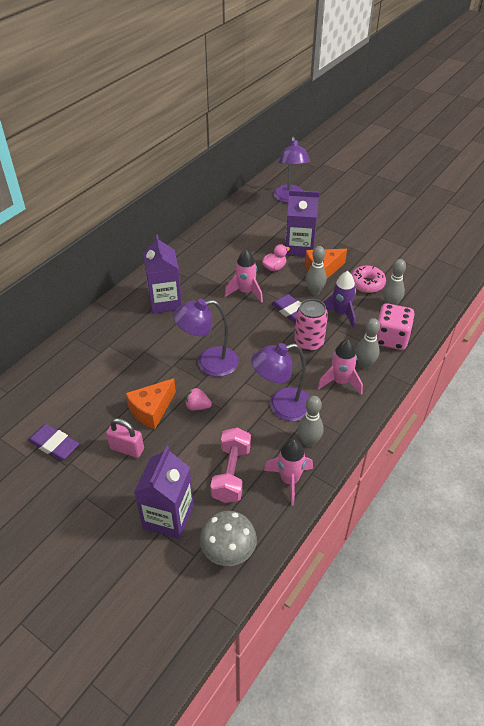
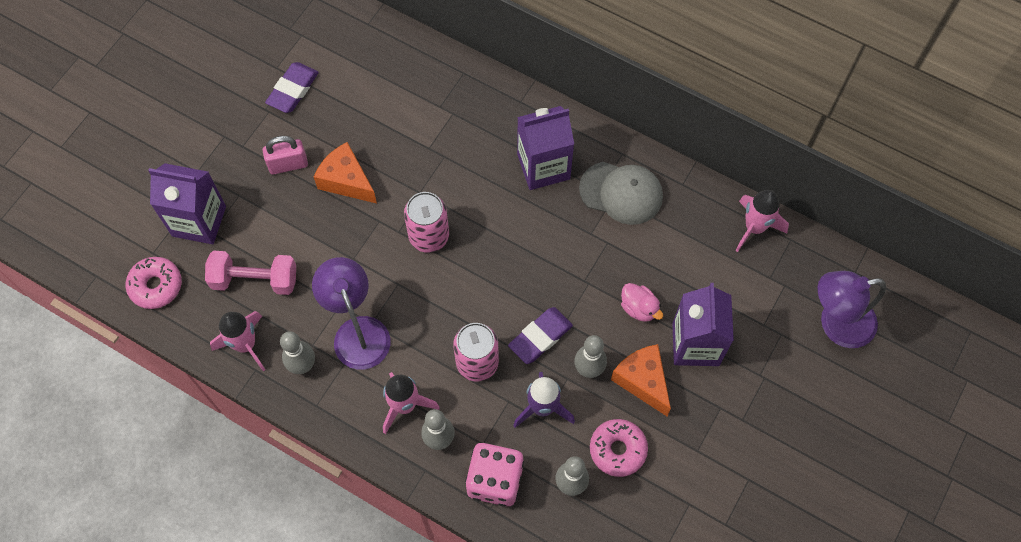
camera: 85 degrees right, 20 degrees up
pink padlock [106,418,144,458] -> pink padlock turned 60 degrees clockwise [262,136,308,174]
purple lamp [173,299,239,377] -> pink can [404,192,449,253]
pink strawberry [185,388,212,411] -> none
grey mushroom [200,511,257,566] -> pink donut [126,257,182,309]
pink rocket [225,249,263,303] -> pink rocket moved to [735,190,789,252]
none -> grey cap [579,162,663,225]

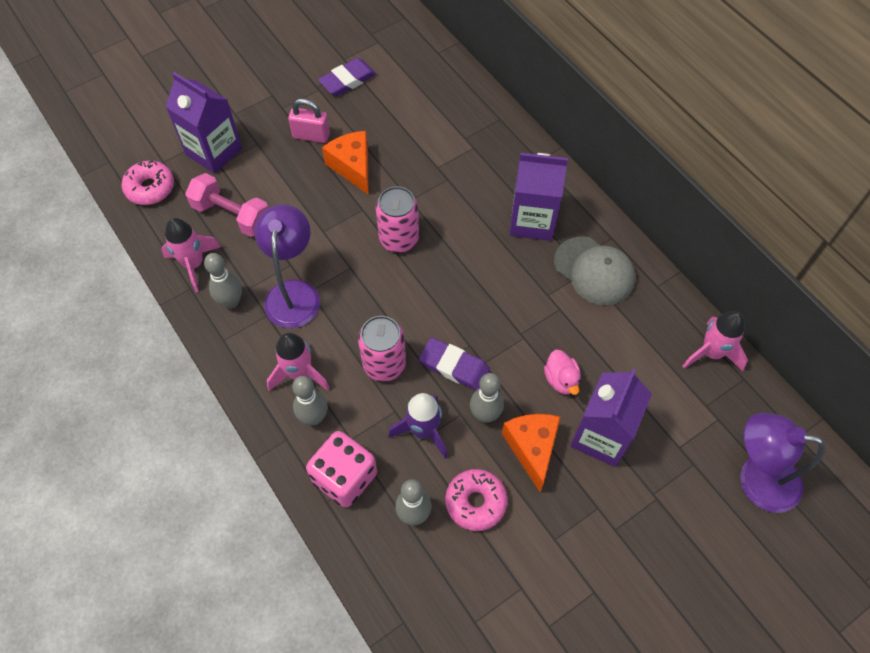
camera: 25 degrees right, 5 degrees down
purple eraser [508,307,573,364] -> purple eraser turned 45 degrees clockwise [419,337,490,390]

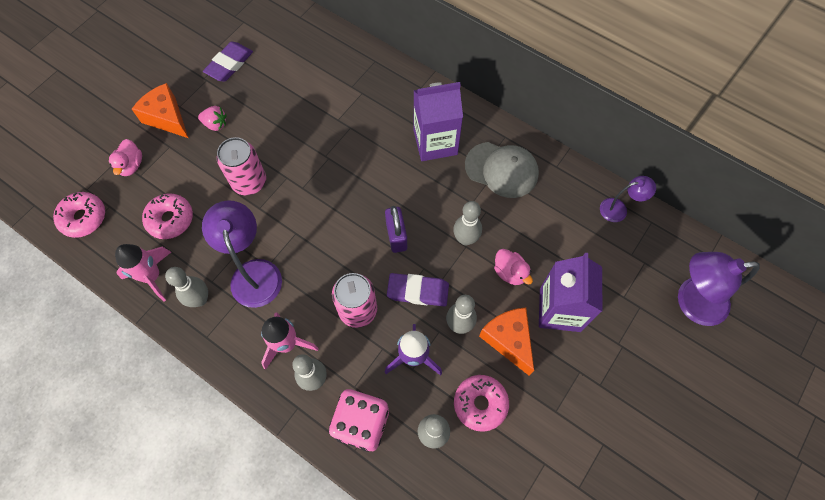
camera: 20 degrees left, 5 degrees up
purple carton [165,72,242,174] -> pink duck [109,139,142,176]
pink dumbbell [185,173,268,237] -> pink donut [142,193,193,239]
pink padlock [288,99,330,143] -> pink strawberry [198,106,226,131]
orange cheese [322,131,369,195] -> orange cheese moved to [132,83,188,138]
pink can [376,186,419,253] -> pink can moved to [217,137,266,196]
pink rocket [682,311,748,371] -> purple lamp [600,176,656,222]
none -> purple padlock [385,206,407,253]
none -> grey bowling pin [453,201,482,245]

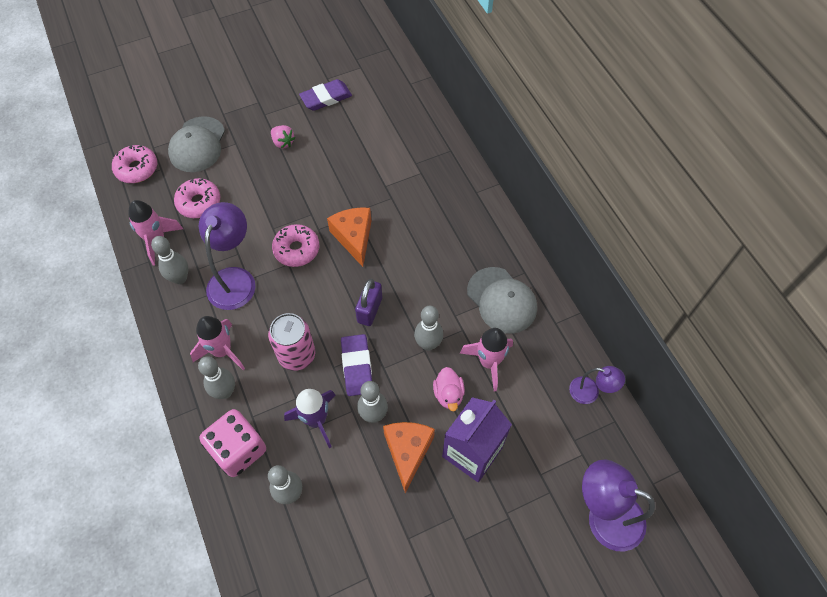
camera: 30 degrees right, 5 degrees down
pink duck [109,139,142,176] -> grey cap [168,116,225,172]
orange cheese [132,83,188,138] -> orange cheese moved to [327,207,371,267]
pink can [217,137,266,196] -> none
purple eraser [387,273,449,307] -> purple eraser turned 45 degrees clockwise [341,334,372,396]
purple carton [413,82,463,161] -> none
pink donut [454,375,509,432] -> pink donut moved to [272,224,319,267]
none -> pink rocket [460,328,513,391]

